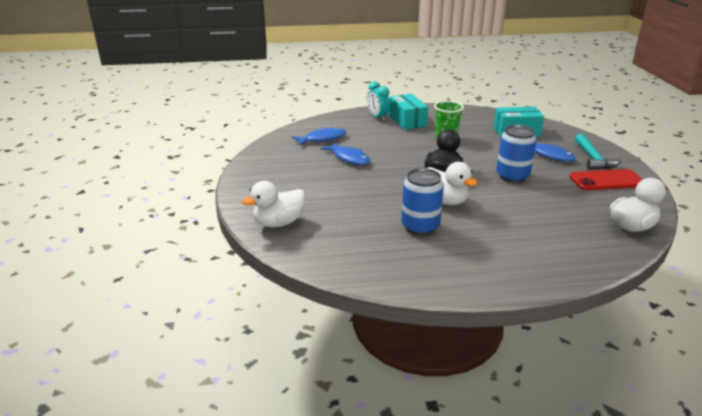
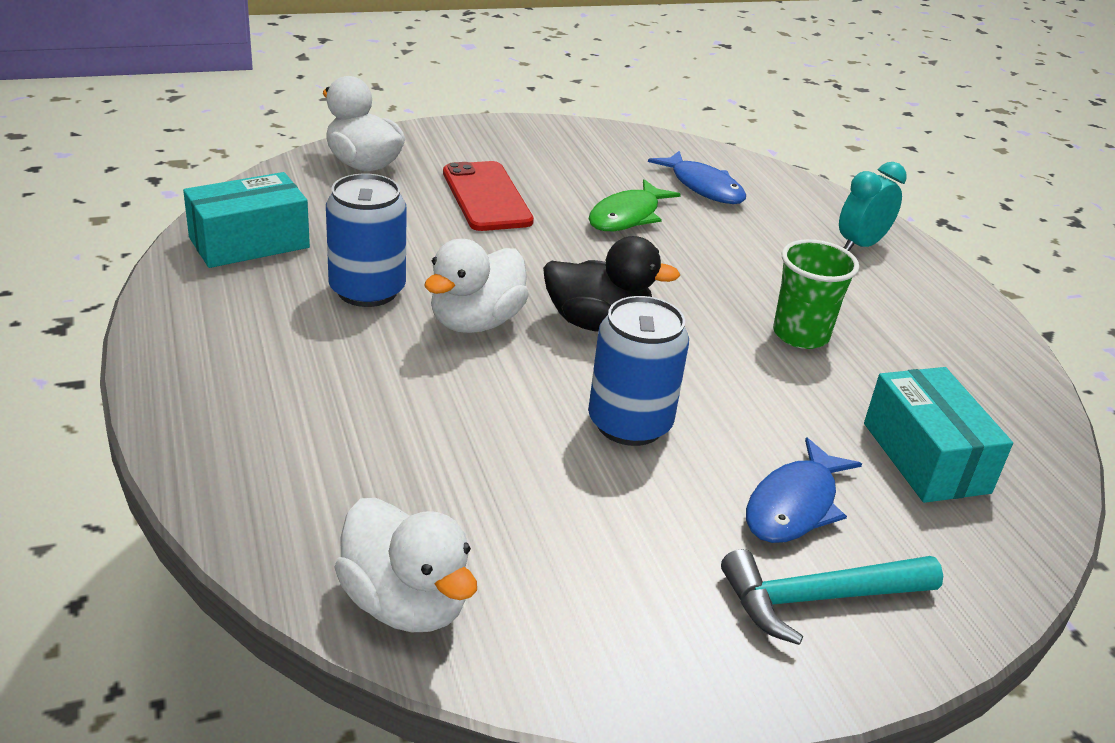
camera: 75 degrees right, 5 degrees up
blue fish [321,142,370,165] -> green fish [589,179,681,231]
turquoise box [389,94,428,130] -> turquoise box moved to [183,172,310,268]
red phone [569,169,643,190] -> red phone moved to [443,161,534,231]

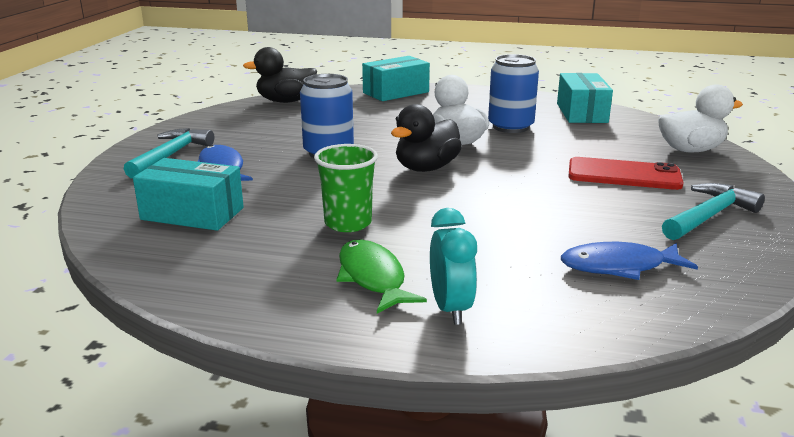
camera: 125 degrees right, 10 degrees down
white duck [334,498,477,632] -> black duck [243,47,317,103]
green fish [589,179,681,231] -> green fish moved to [336,239,427,313]
none -> turquoise box [362,56,430,101]
none -> turquoise hammer [662,183,765,240]

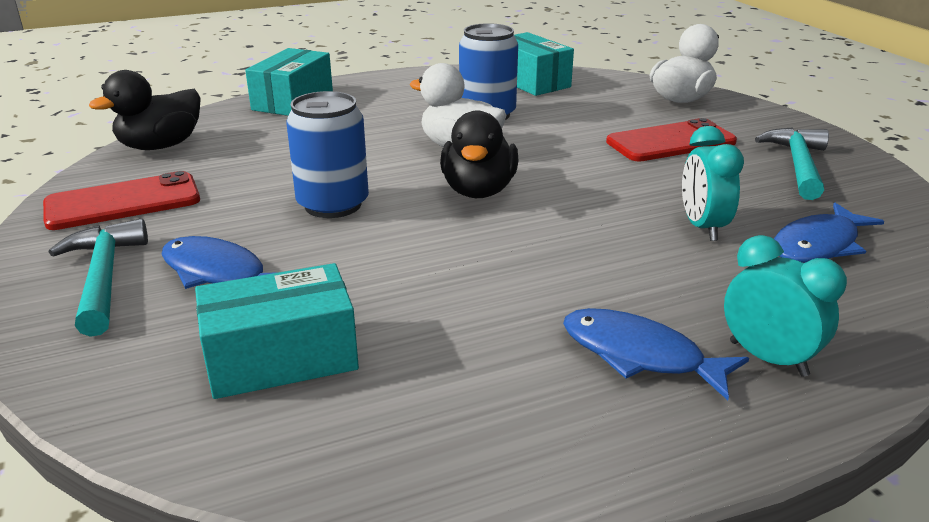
camera: 35 degrees left, 5 degrees up
green cup [314,144,378,232] -> none
green fish [336,239,427,313] -> blue fish [563,308,749,400]
none -> red phone [43,171,200,230]
none -> turquoise clock [682,126,744,241]

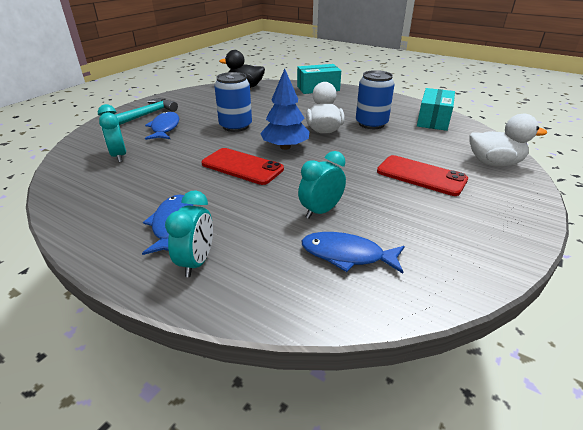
camera: 55 degrees right, 5 degrees up
red phone [43,171,200,230] -> red phone moved to [201,148,284,185]
turquoise box [195,263,359,399] -> turquoise clock [98,104,126,162]
black duck [440,111,518,198] -> blue tree [260,69,309,150]
turquoise hammer [755,127,829,200] -> none

